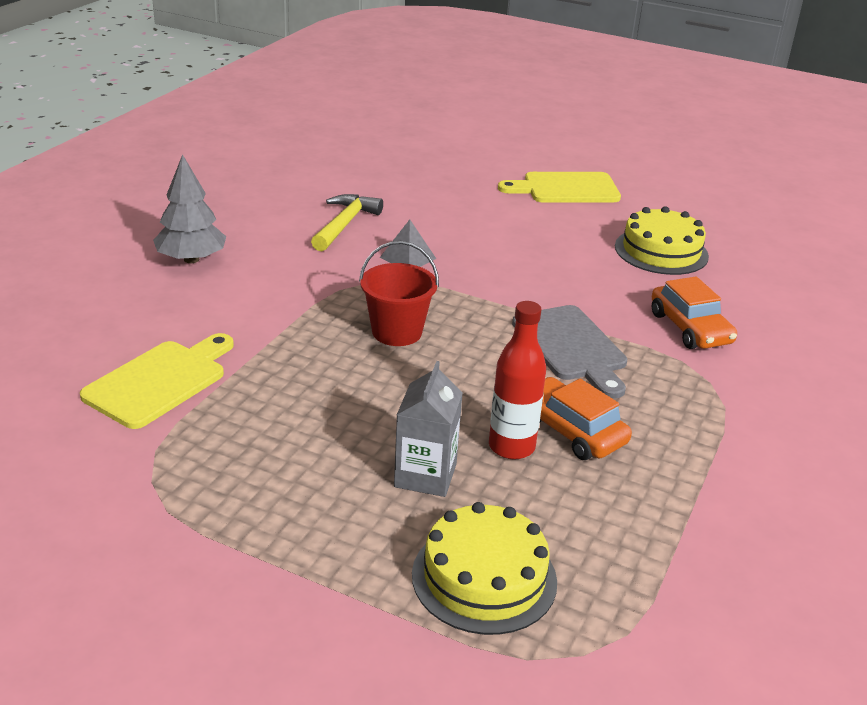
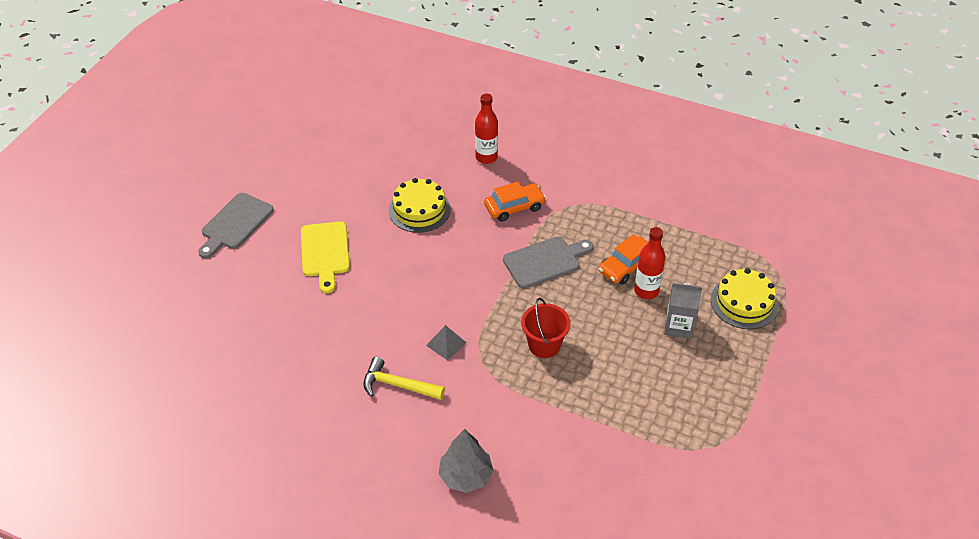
camera: 90 degrees left, 15 degrees up
yellow cutting board [80,333,234,429] -> none
none -> grey cutting board [198,193,274,258]
none -> red bottle [475,94,498,164]

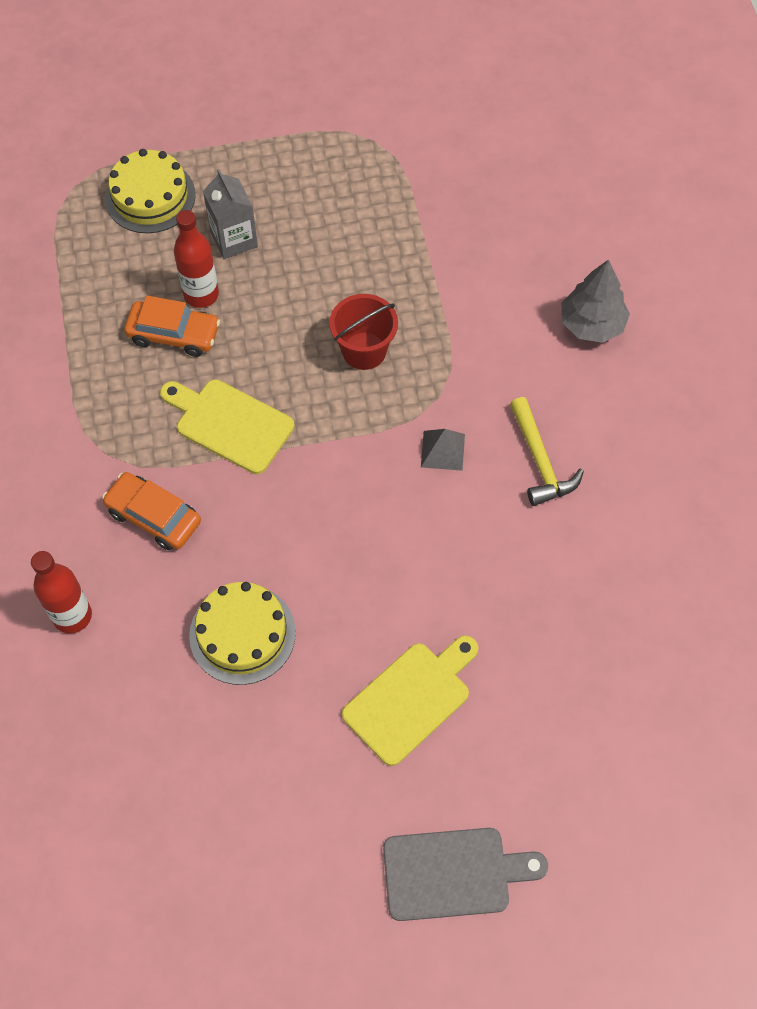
camera: 125 degrees left, 15 degrees up
grey cutting board [503,237,594,289] -> yellow cutting board [160,379,294,474]

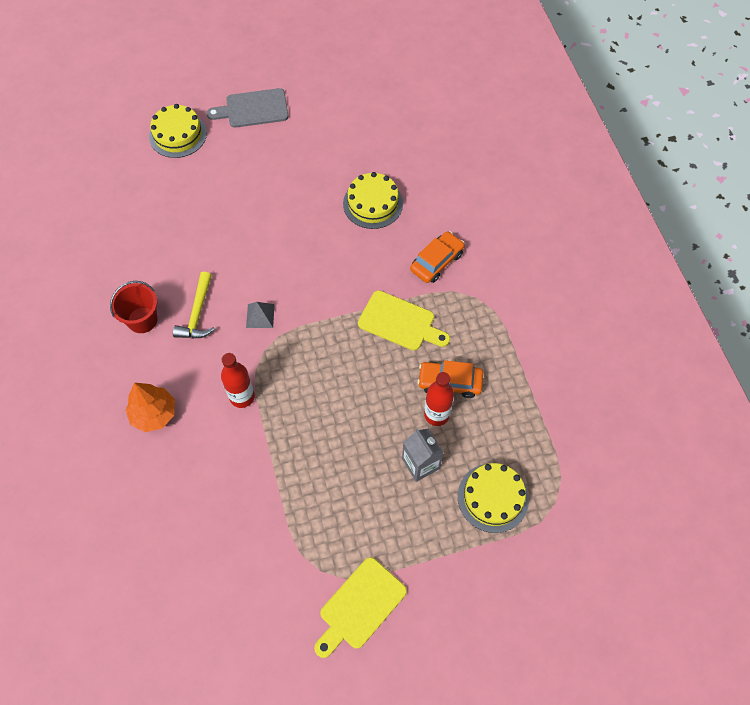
camera: 175 degrees right, 0 degrees up
red bottle [31,551,92,634] -> red bottle moved to [221,353,255,408]
orange car [102,472,201,550] -> orange car turned 75 degrees counterclockwise [410,231,465,283]
red bucket [329,294,398,370] -> red bucket moved to [110,281,157,333]
yellow cutting board [342,635,478,766] -> yellow cutting board moved to [314,557,407,658]
yellow hammer [510,397,584,506] -> yellow hammer turned 150 degrees counterclockwise [173,272,215,338]
grey tree [561,259,630,343] -> orange tree [125,383,175,432]
none -> yellow cake [149,104,207,158]

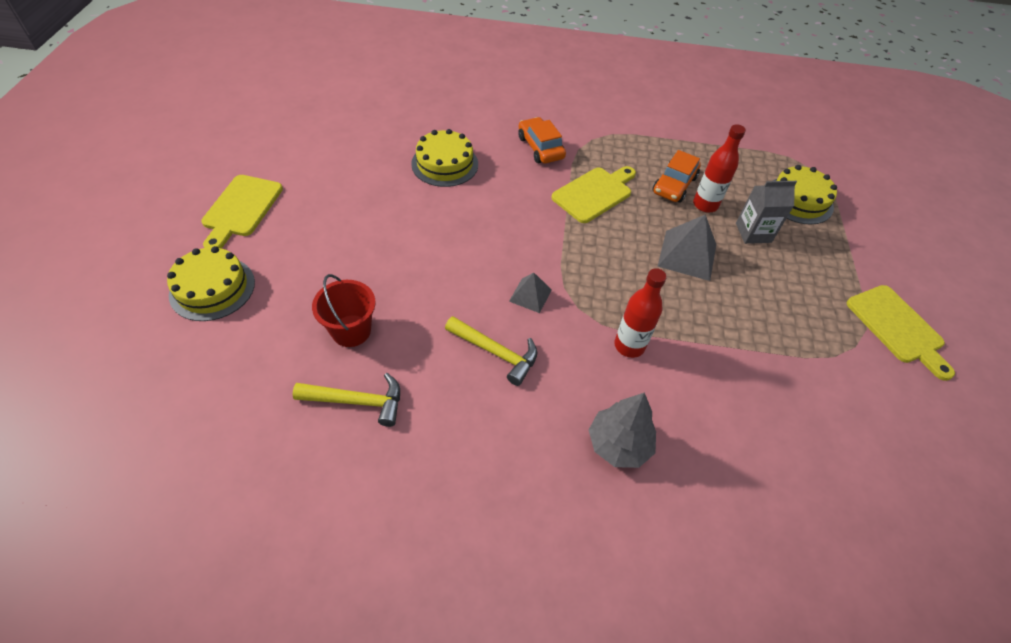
camera: 70 degrees left, 10 degrees down
red bucket [110,281,157,333] -> red bucket moved to [312,274,376,347]
orange tree [125,383,175,432] -> grey tree [589,393,656,468]
grey cutting board [206,88,289,128] -> yellow cutting board [201,175,283,249]
none -> yellow hammer [292,373,400,427]
none -> grey pyramid [657,214,716,281]

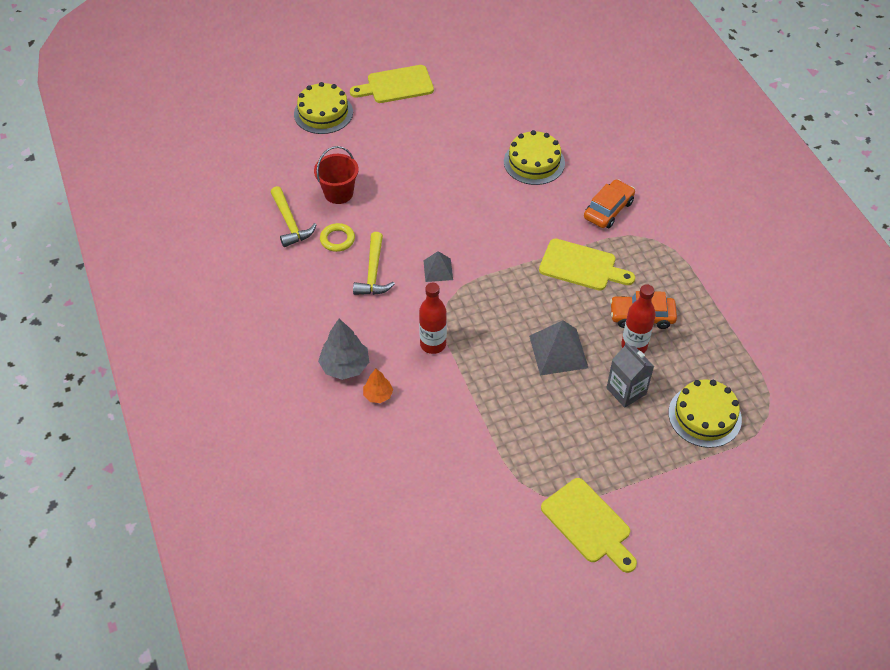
camera: 65 degrees right, 0 degrees up
yellow cutting board [847,285,955,381] -> yellow cutting board turned 75 degrees counterclockwise [541,478,637,573]
none -> yellow ring [320,223,355,252]
none -> orange tree [363,369,393,403]

